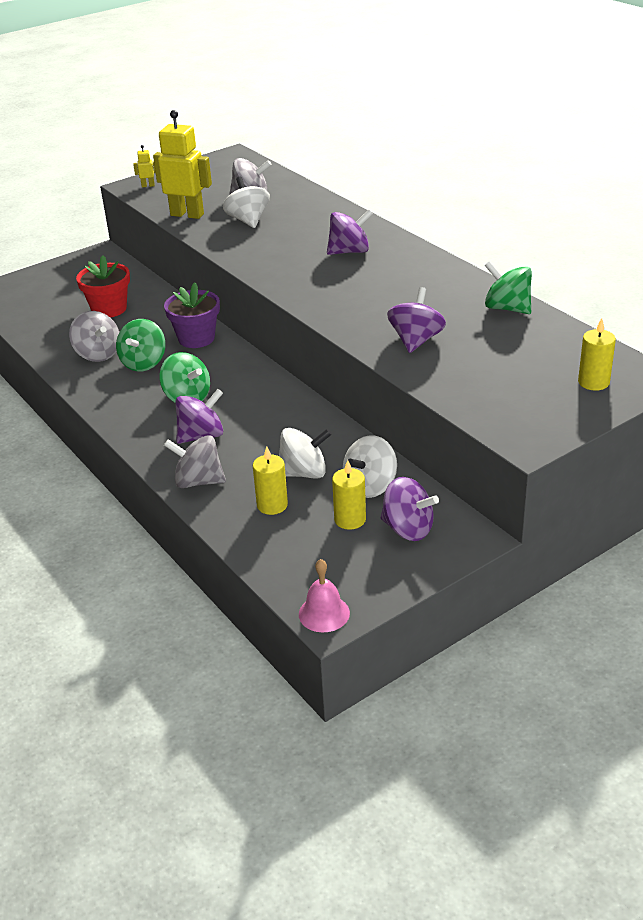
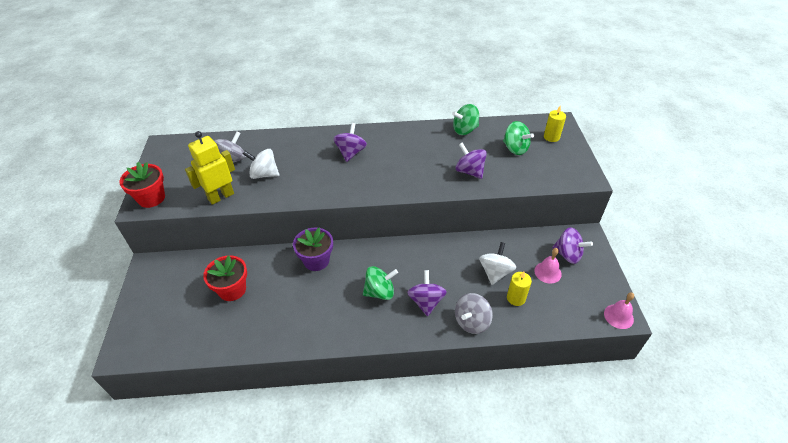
camera: 60 degrees left, 10 degrees up
grey spinning top [69,311,119,362] -> none
green spinning top [116,319,165,371] -> green spinning top moved to [503,121,534,155]
yellow robot [133,145,156,187] -> red flower pot [119,162,165,208]
yellow candle [332,460,366,530] -> pink bell [534,248,562,284]
white spinning top [343,435,397,498] -> none
purple spinning top [380,477,439,541] -> purple spinning top turned 60 degrees clockwise [552,227,593,264]

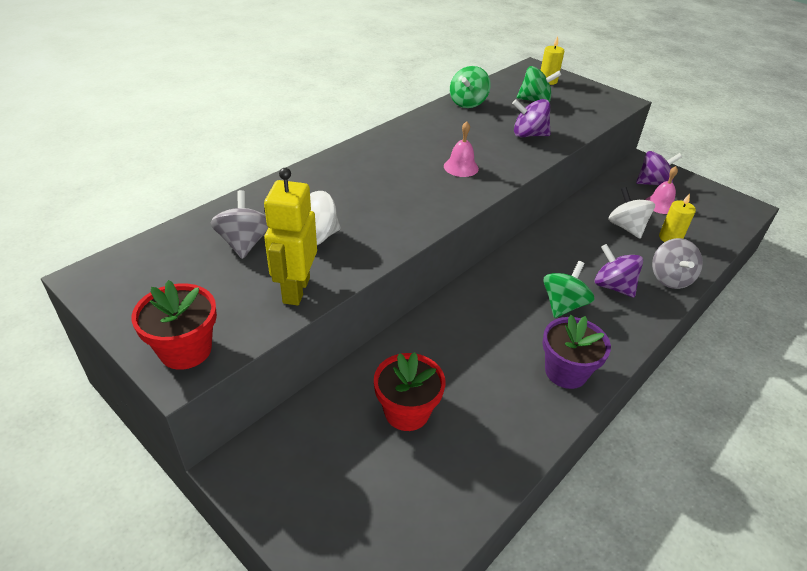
camera: 45 degrees left, 5 degrees down
purple flower pot [293,227,333,271] -> purple flower pot moved to [542,315,611,389]
purple spinning top [333,123,367,162] -> none
pink bell [604,292,634,329] -> pink bell moved to [444,121,479,177]

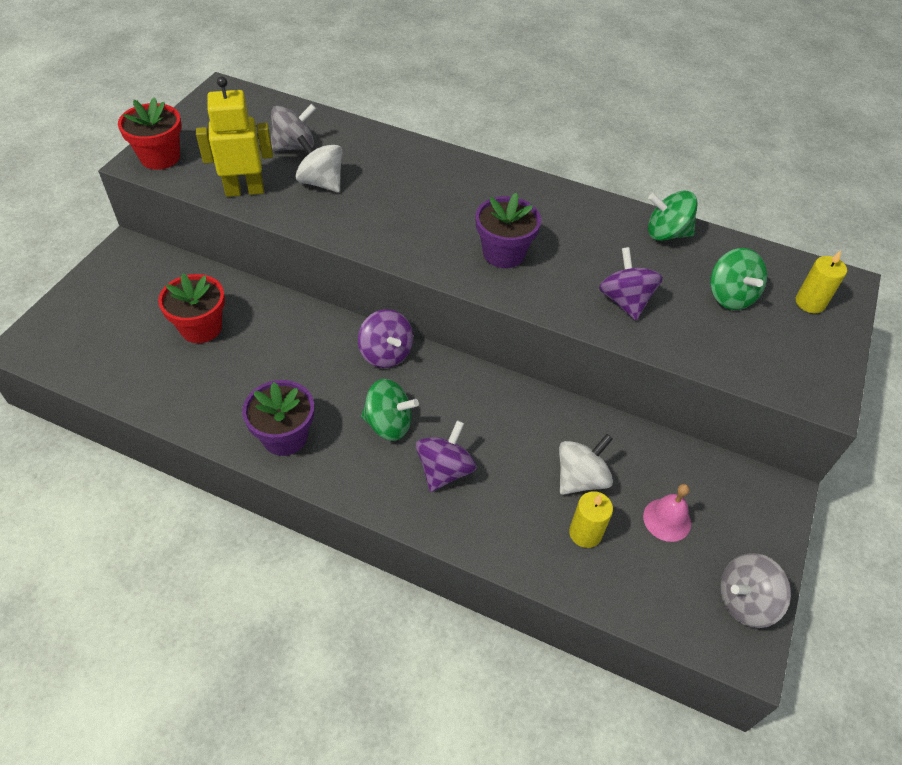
camera: 70 degrees right, 10 degrees up
pink bell [444,121,479,177] -> purple flower pot [475,193,541,268]
purple spinning top [636,151,682,185] -> purple spinning top moved to [358,309,413,368]
grey spinning top [652,238,703,289] -> grey spinning top moved to [720,553,791,628]

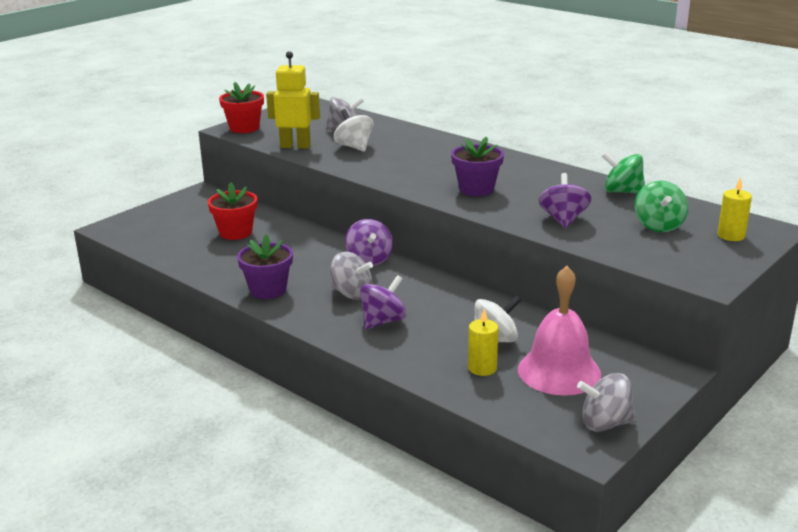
camera: 20 degrees right, 25 degrees down
green spinning top [361,379,419,441] -> grey spinning top [330,251,373,300]
pink bell [643,484,691,542] -> pink bell [518,266,601,396], size x1.94

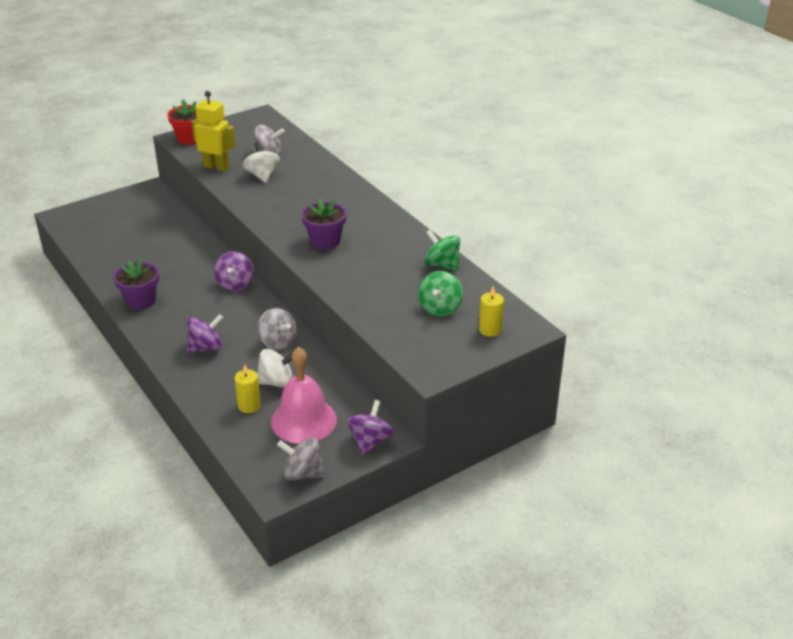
camera: 15 degrees right, 10 degrees up
red flower pot [208,182,257,240] -> none
grey spinning top [330,251,373,300] -> grey spinning top moved to [258,308,297,351]
purple spinning top [538,173,591,228] -> purple spinning top moved to [347,400,394,455]

